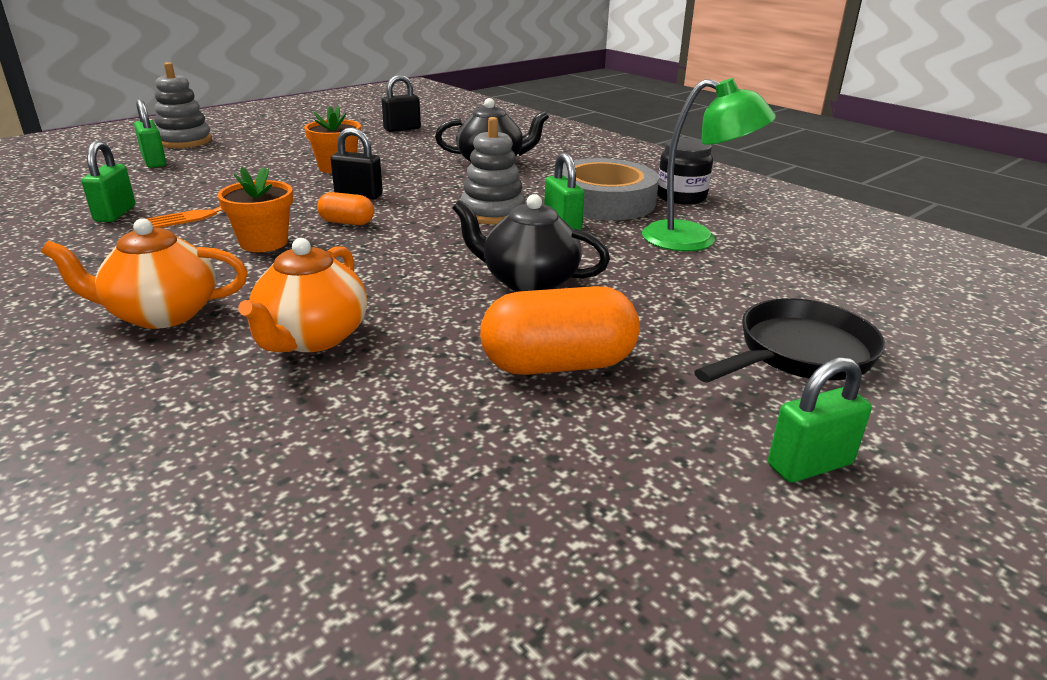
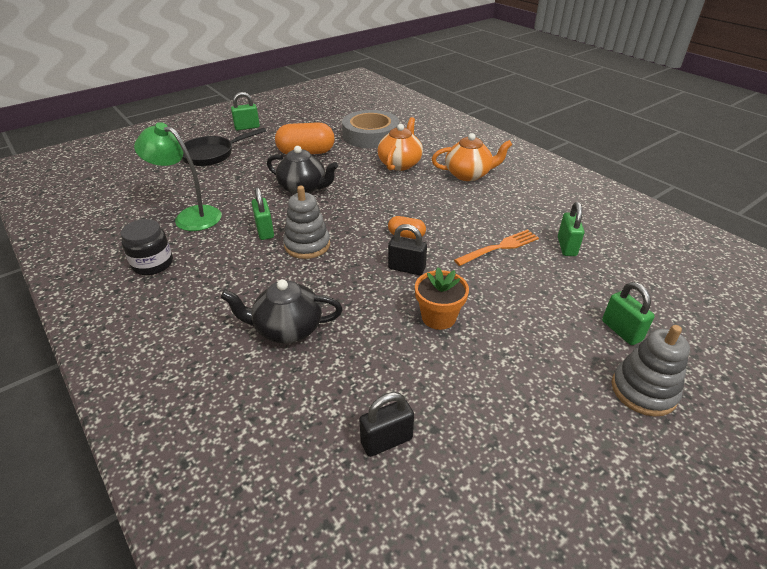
camera: 175 degrees left, 10 degrees up
orange flower pot [217,167,293,252] -> none
grey tape [553,158,659,220] -> grey tape moved to [342,110,399,148]

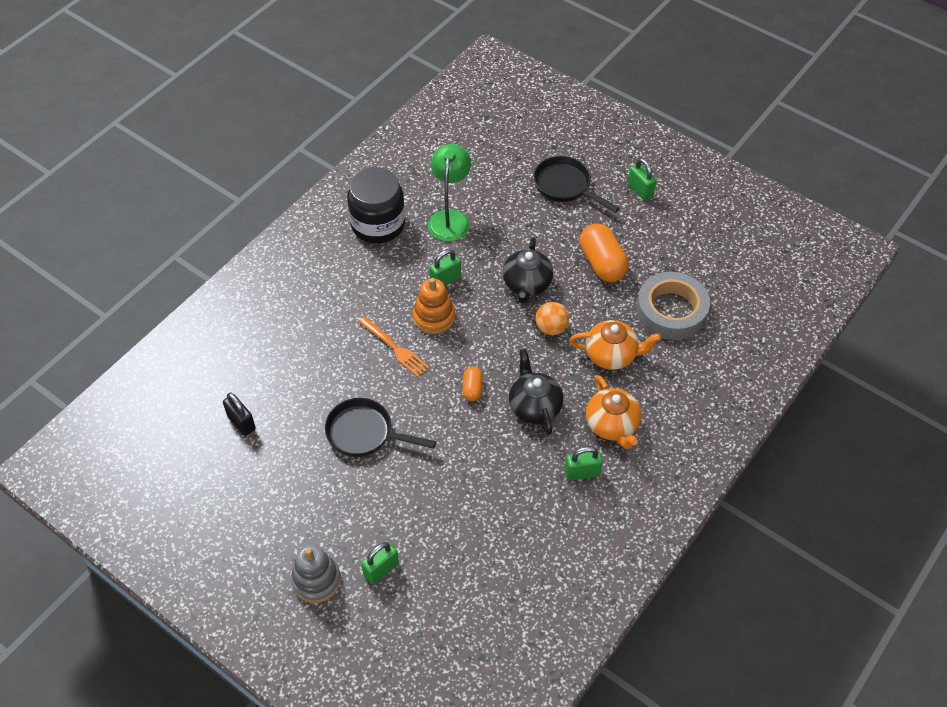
camera: 75 degrees right, 15 degrees up
black jar [121,219,173,275] -> black jar [347,167,405,243], size x1.64
black teapot [221,279,343,344] -> black teapot moved to [509,349,563,435]
grey stacking toy [283,186,330,259] -> orange stacking toy [413,278,455,334]
black padlock [388,224,427,275] -> none
orange flower pot [415,267,469,330] -> black pan [325,398,436,457]
orange fork [454,229,539,266] -> orange fork moved to [359,316,430,377]
green padlock [558,202,584,256] -> green padlock moved to [565,446,603,481]
none -> orange ball [535,302,569,335]

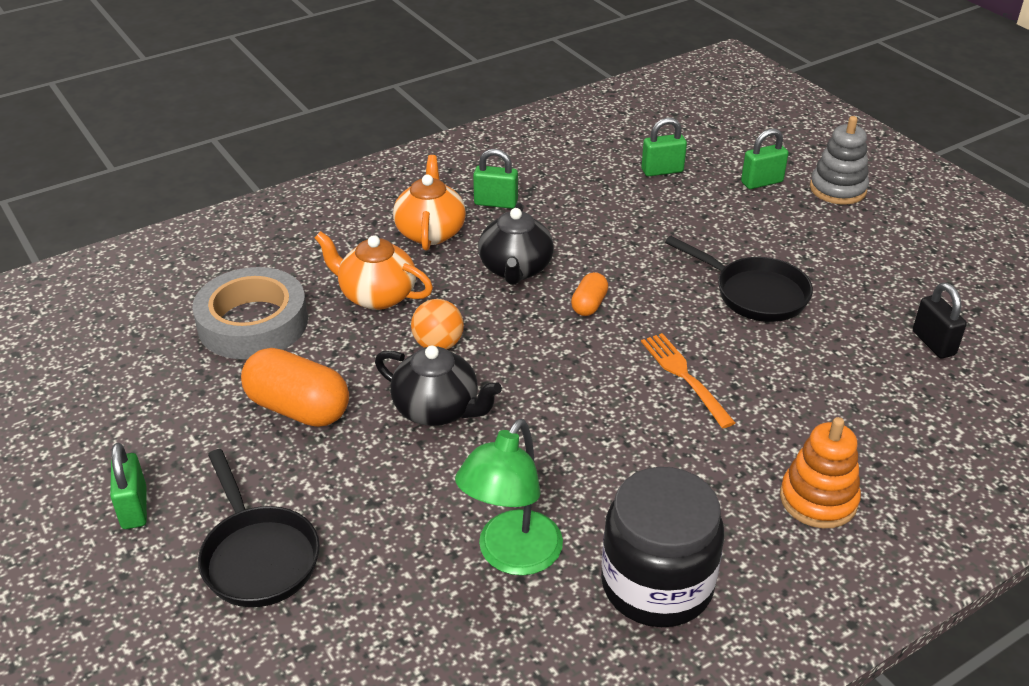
camera: 160 degrees left, 15 degrees down
orange stacking toy [413,278,455,334] -> orange stacking toy moved to [780,417,861,528]
green padlock [429,249,461,286] -> green padlock moved to [641,118,687,176]
black teapot [503,237,553,304] -> black teapot turned 90 degrees clockwise [375,345,502,426]
orange capsule [580,224,629,282] -> orange capsule turned 60 degrees counterclockwise [241,348,349,427]

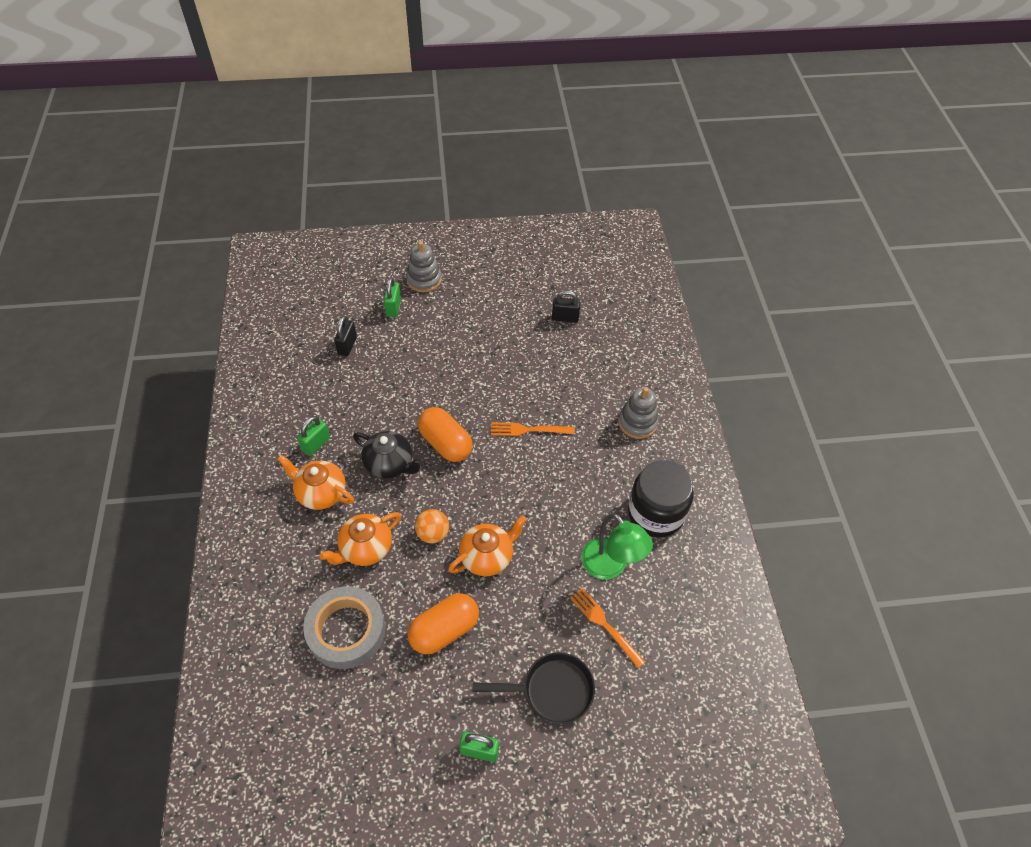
camera: 65 degrees left, 15 degrees up
black teapot [375,345,502,426] -> orange teapot [448,515,527,576]
orange capsule [571,272,608,316] -> orange capsule [418,407,473,462], size x1.91
green padlock [641,118,687,176] -> black padlock [334,316,357,356]
black pan [665,236,813,322] -> none
orange stacking toy [780,417,861,528] -> grey stacking toy [618,387,659,439]
none -> orange fork [570,588,646,668]

